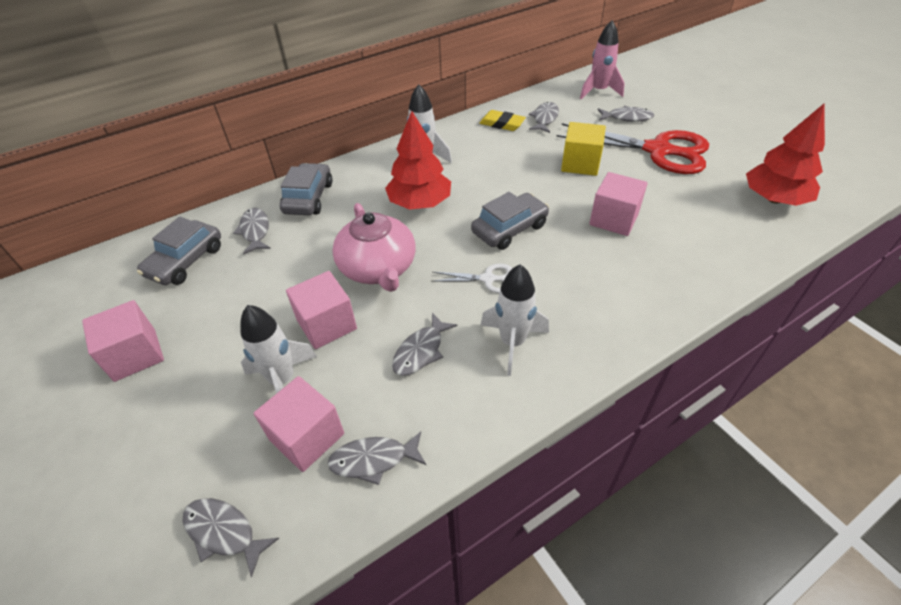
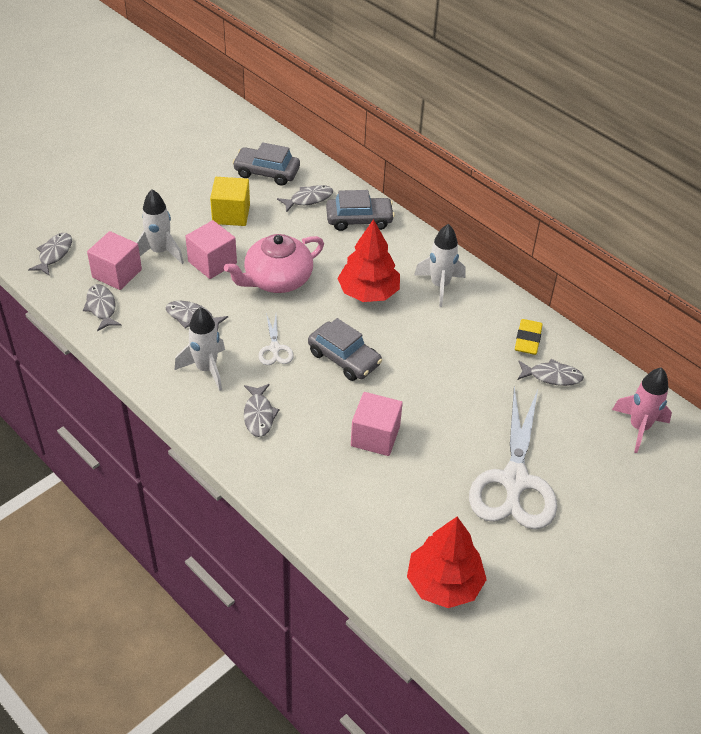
camera: 75 degrees right, 0 degrees up
pink cube [82,300,164,382] -> none
red scissors [556,123,709,174] -> white scissors [469,387,557,530]
yellow cube [561,122,606,176] -> yellow cube moved to [210,177,250,226]
grey fish [598,106,654,122] -> grey fish moved to [244,384,280,437]

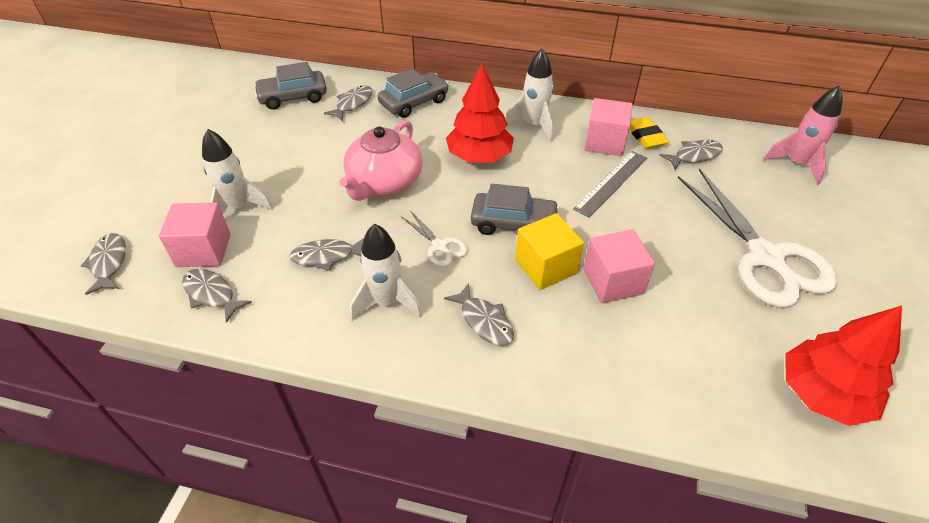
camera: 30 degrees left, 0 degrees up
pink cube [185,220,237,279] -> pink cube moved to [585,98,633,156]
yellow cube [210,177,250,226] -> yellow cube moved to [515,213,584,290]
none -> grey ruler [573,151,647,217]

